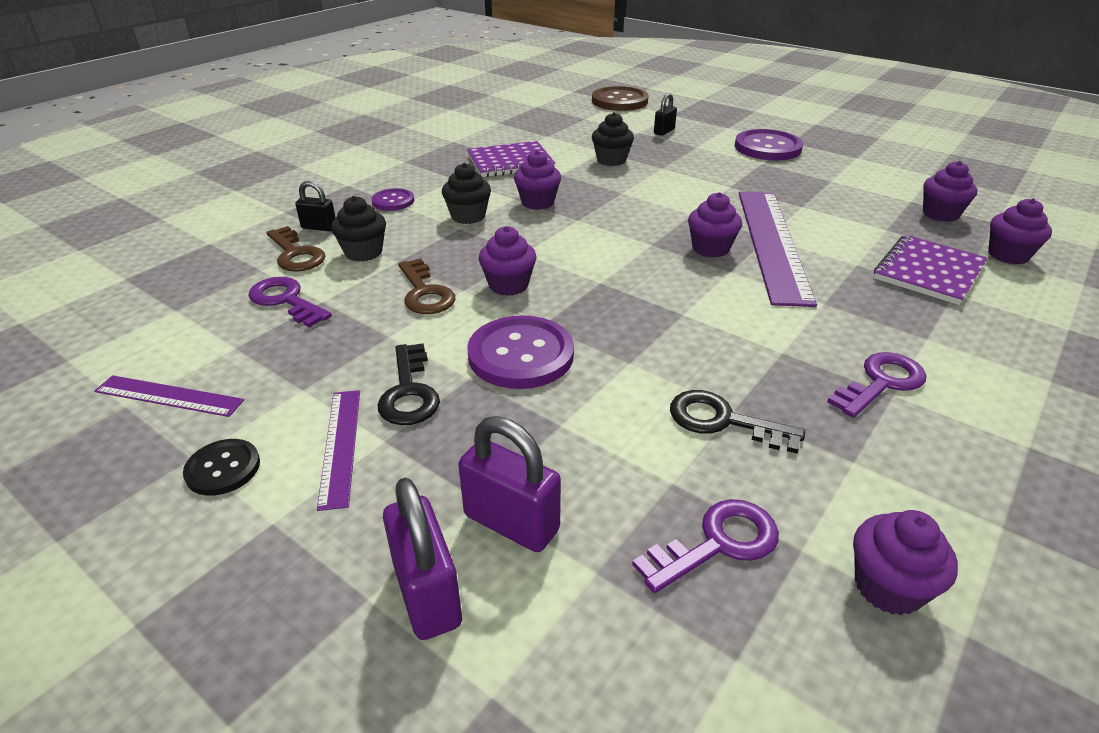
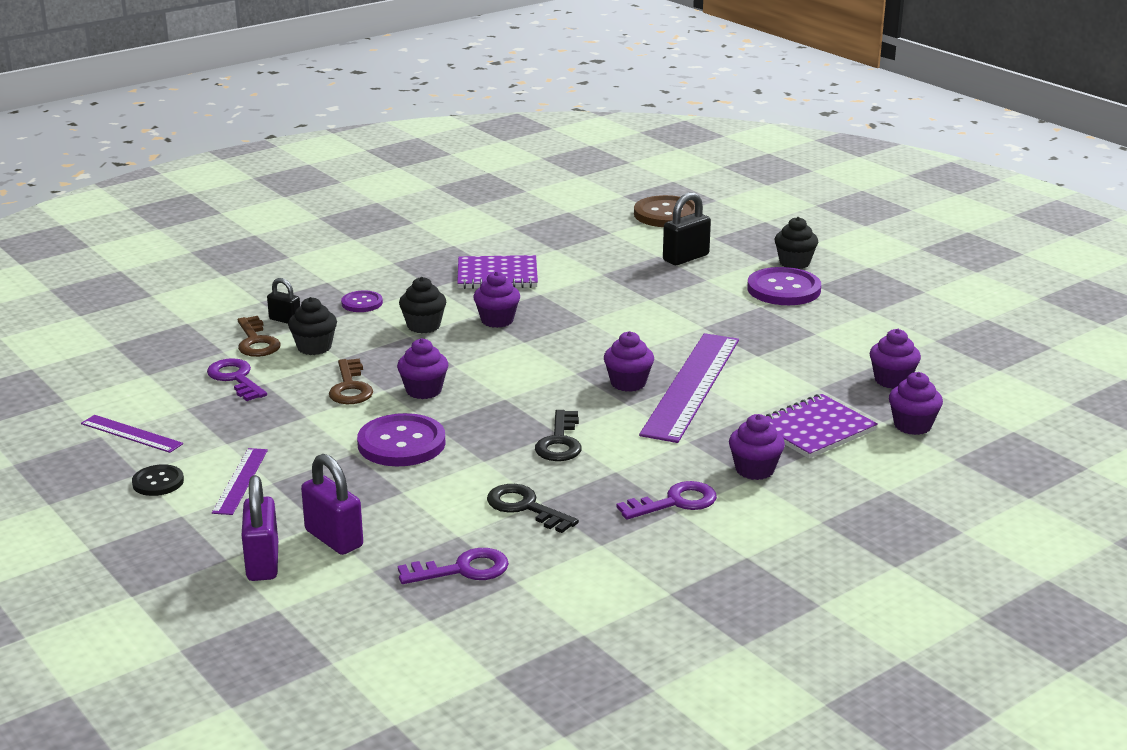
camera: 15 degrees right, 10 degrees down
black key [377,343,440,425] -> black key moved to [535,410,582,461]
black cupcake [592,112,634,166] -> black cupcake moved to [775,217,818,269]
black padlock [654,93,677,136] -> black padlock [663,192,711,265], size x1.64
purple cupcake [853,510,958,615] -> purple cupcake moved to [729,414,785,480]

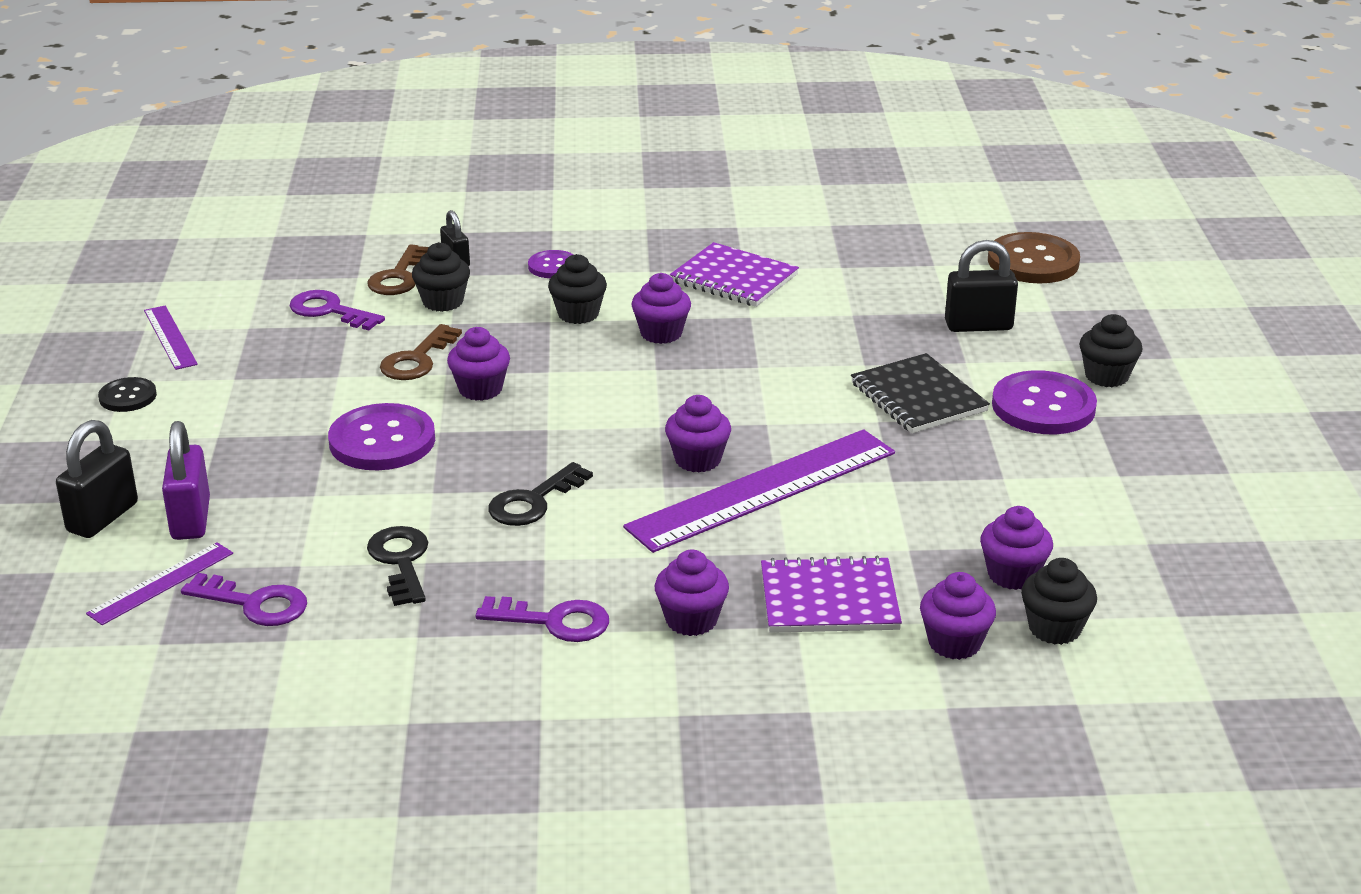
camera: 35 degrees right, 5 degrees up
purple key [207,358,267,401] -> purple key turned 60 degrees counterclockwise [290,290,385,330]
purple ruler [212,448,268,515] -> purple ruler moved to [86,542,233,625]
purple padlock [242,475,278,581] -> black padlock [56,420,138,538]
none -> black notebook [851,353,990,433]
none -> black cupcake [1021,558,1097,645]

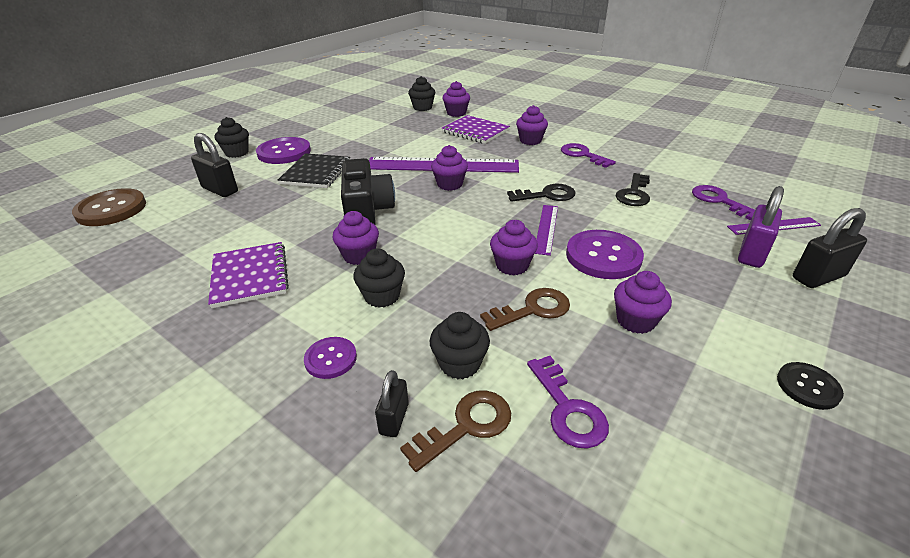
camera: 140 degrees left, 5 degrees up
purple ruler [144,306,198,370] -> purple ruler moved to [535,205,558,256]
purple cupcake [980,506,1053,590] -> purple cupcake moved to [614,271,672,334]
none -> black camera [341,158,395,225]

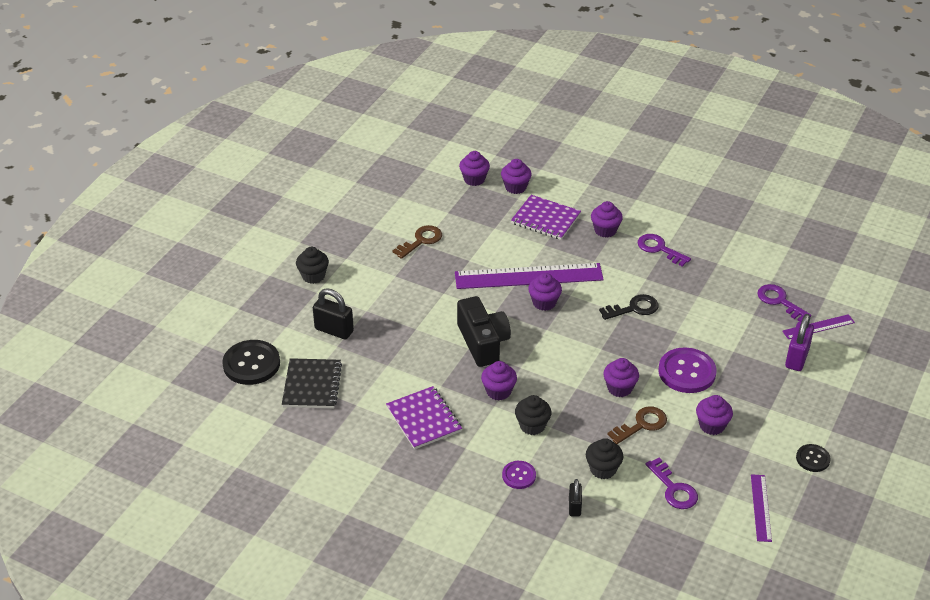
camera: 10 degrees left, 5 degrees up
brown button [72,188,146,226] -> black button [222,340,280,385]
purple button [256,137,311,164] -> none
black notebook [278,153,350,188] -> black notebook moved to [282,358,342,408]
brown key [400,390,511,472] -> brown key moved to [392,225,442,259]
black cupcake [408,76,435,111] -> purple cupcake [459,151,490,186]
purple ruler [535,205,558,256] -> purple ruler moved to [751,474,772,542]
black key [616,173,650,206] -> none
black padlock [793,208,867,288] -> none

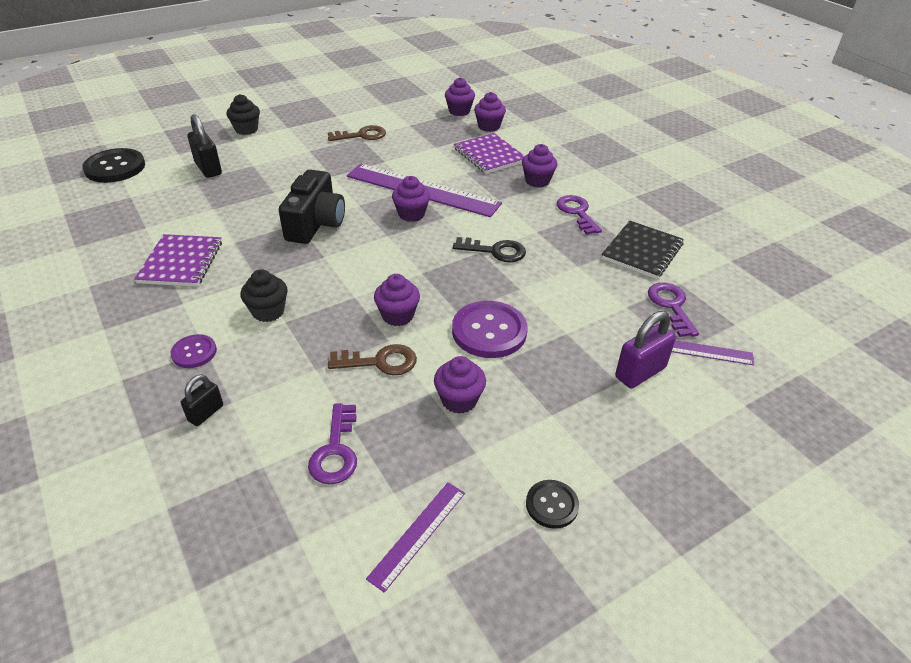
camera: 30 degrees right, 0 degrees up
black notebook [282,358,342,408] -> black notebook moved to [601,221,684,279]
purple cupcake [481,361,517,401] -> none
black cupcake [586,438,623,479] -> none

